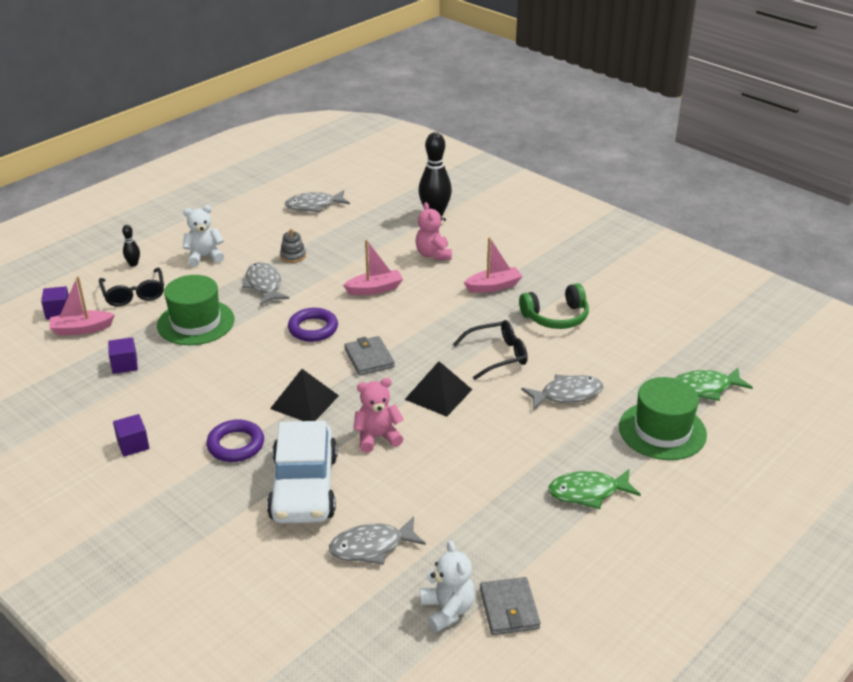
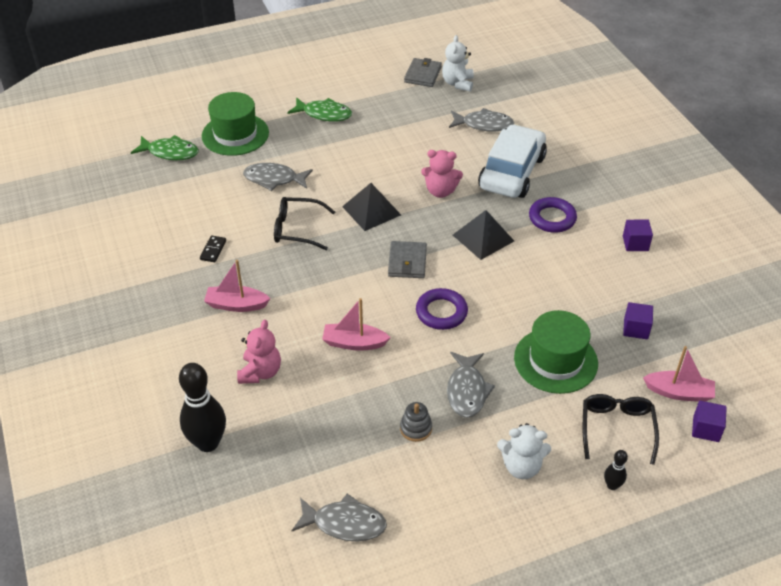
camera: 155 degrees left, 10 degrees up
green headphones [519,283,589,329] -> black domino [200,235,226,262]

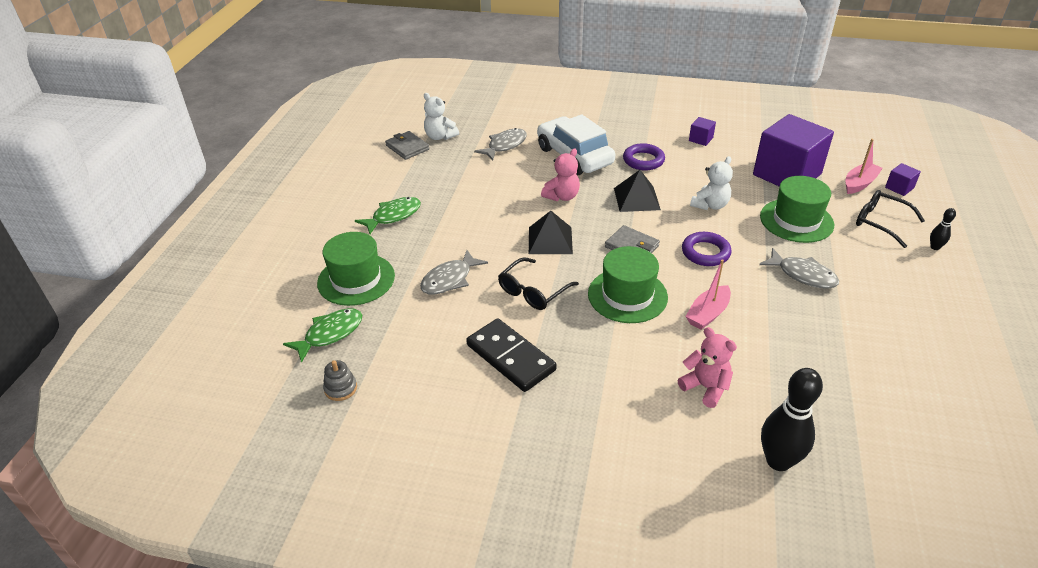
camera: 55 degrees left, 5 degrees down
black domino [200,235,226,262] -> black domino [466,318,557,392], size x2.34
pink boat [204,260,270,312] -> none
grey fish [292,494,387,542] -> none
grey stacking toy [400,402,432,442] -> grey stacking toy moved to [323,360,357,401]
white teddy bear [497,423,551,479] -> white teddy bear moved to [690,156,733,210]
purple cube [623,302,653,339] -> purple cube [753,114,834,187], size x2.48
none -> green hat [588,246,668,323]

